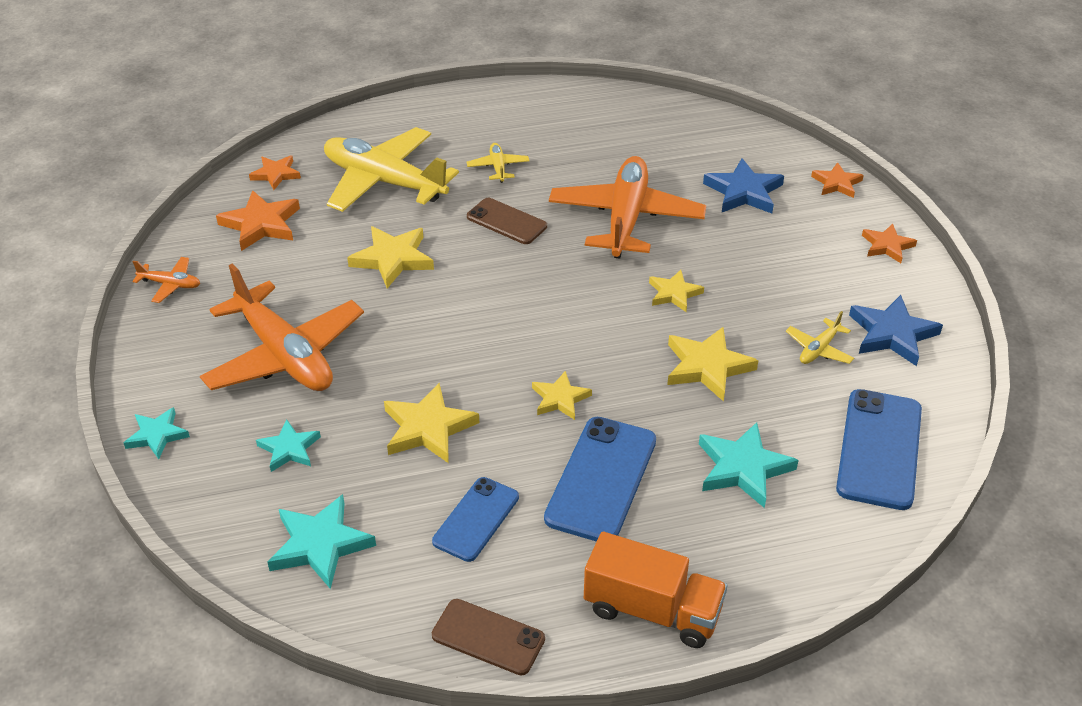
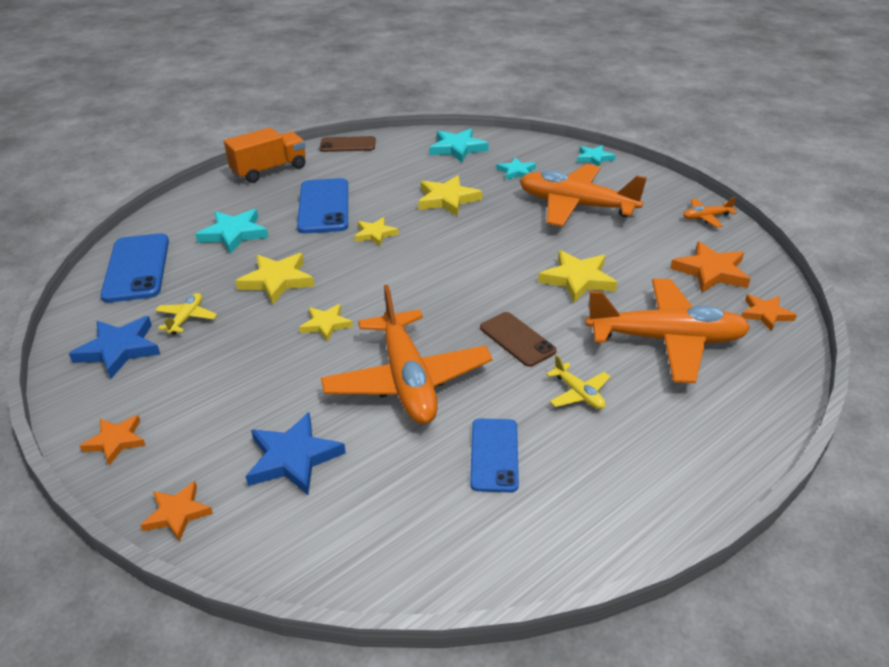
camera: 155 degrees right, 5 degrees down
yellow plane [324,127,459,212] -> orange plane [585,279,751,383]
blue phone [432,477,519,562] -> blue phone moved to [470,419,519,493]
brown phone [467,198,547,244] -> brown phone turned 45 degrees clockwise [480,312,557,367]
orange truck [584,532,727,648] -> orange truck turned 150 degrees clockwise [224,127,305,183]

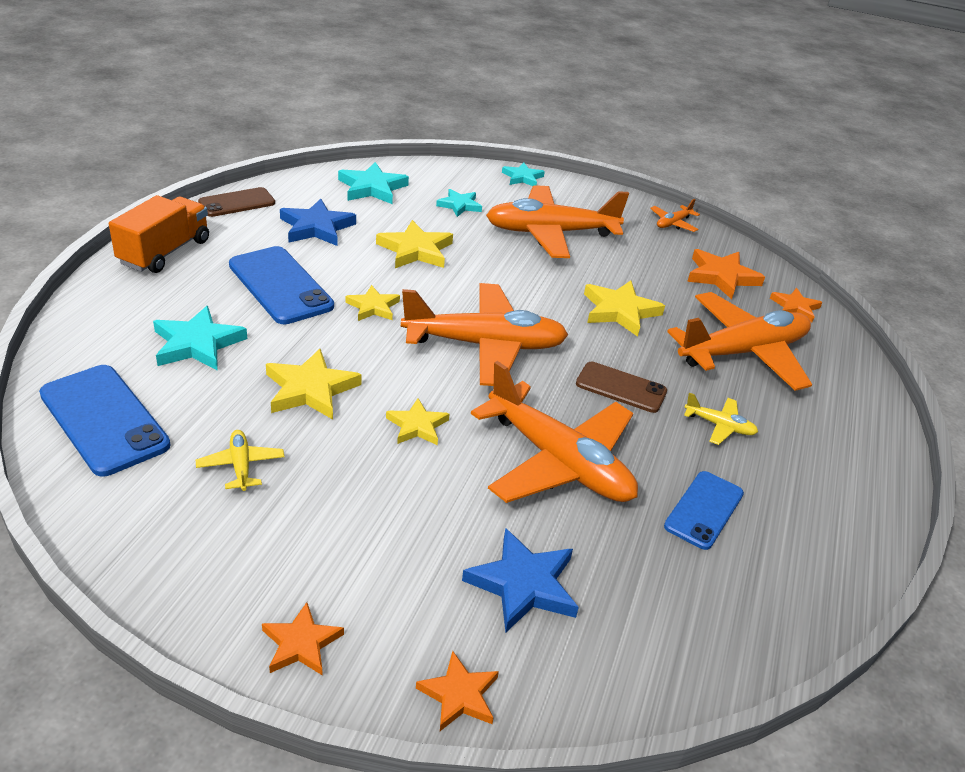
camera: 35 degrees left, 0 degrees up
blue star [69,316,160,379] -> blue star moved to [280,199,356,246]
blue phone [470,419,519,493] -> blue phone turned 60 degrees clockwise [664,471,744,550]
none -> orange plane [401,283,568,386]

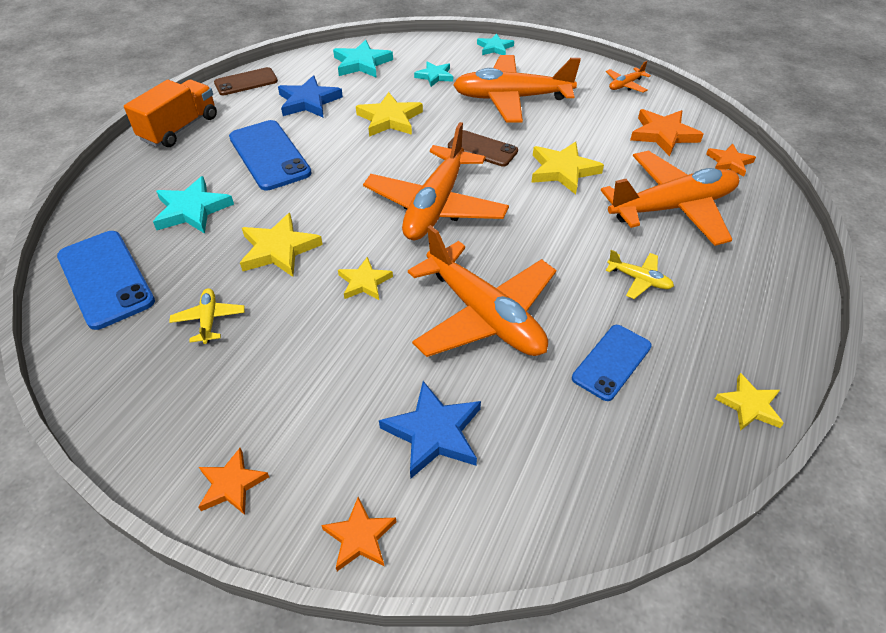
camera: 10 degrees right, 10 degrees up
yellow star [346,285,400,321] -> yellow star moved to [715,373,784,431]
orange plane [401,283,568,386] -> orange plane turned 105 degrees clockwise [363,122,509,240]
brown phone [576,362,667,413] -> brown phone moved to [448,130,518,167]

